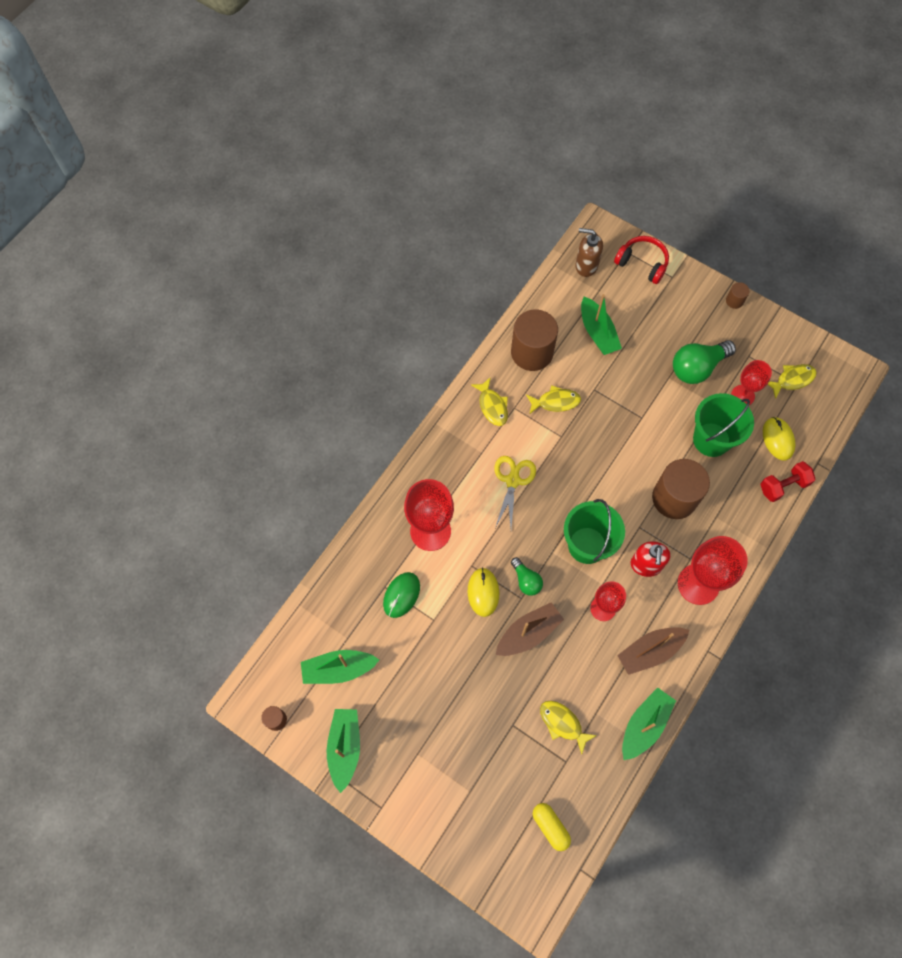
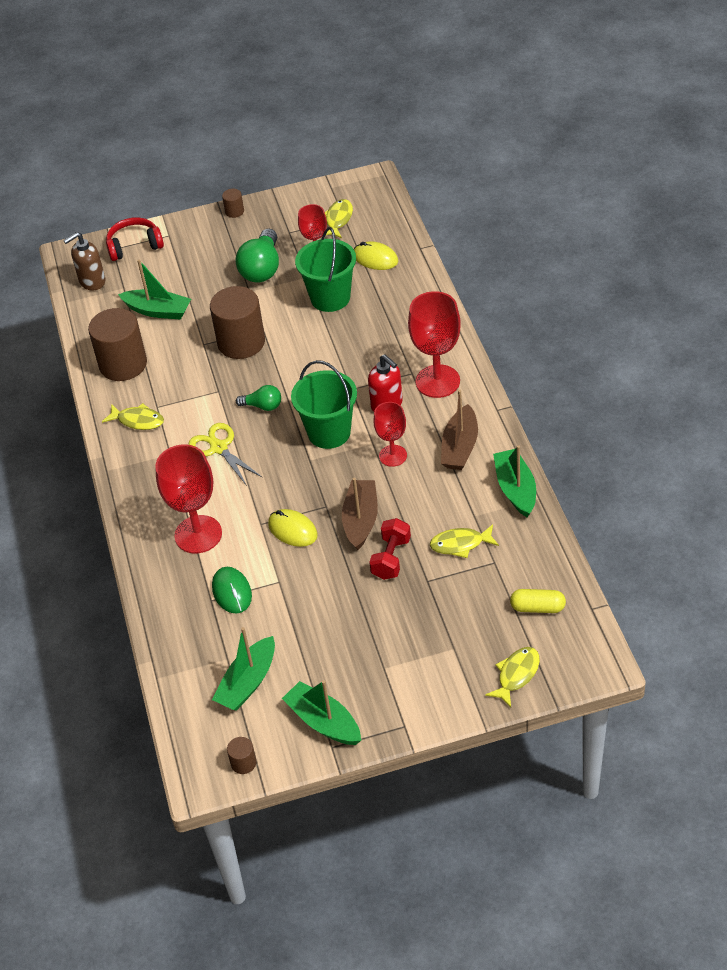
camera: 45 degrees left, 20 degrees down
green light bulb [511,557,543,596] -> green light bulb moved to [236,385,281,411]
yellow fish [526,385,581,414] -> yellow fish moved to [485,647,540,708]
brown cylinder [652,459,710,519] -> brown cylinder moved to [210,286,265,359]
red dumbbell [760,461,815,502] -> red dumbbell moved to [369,518,411,580]

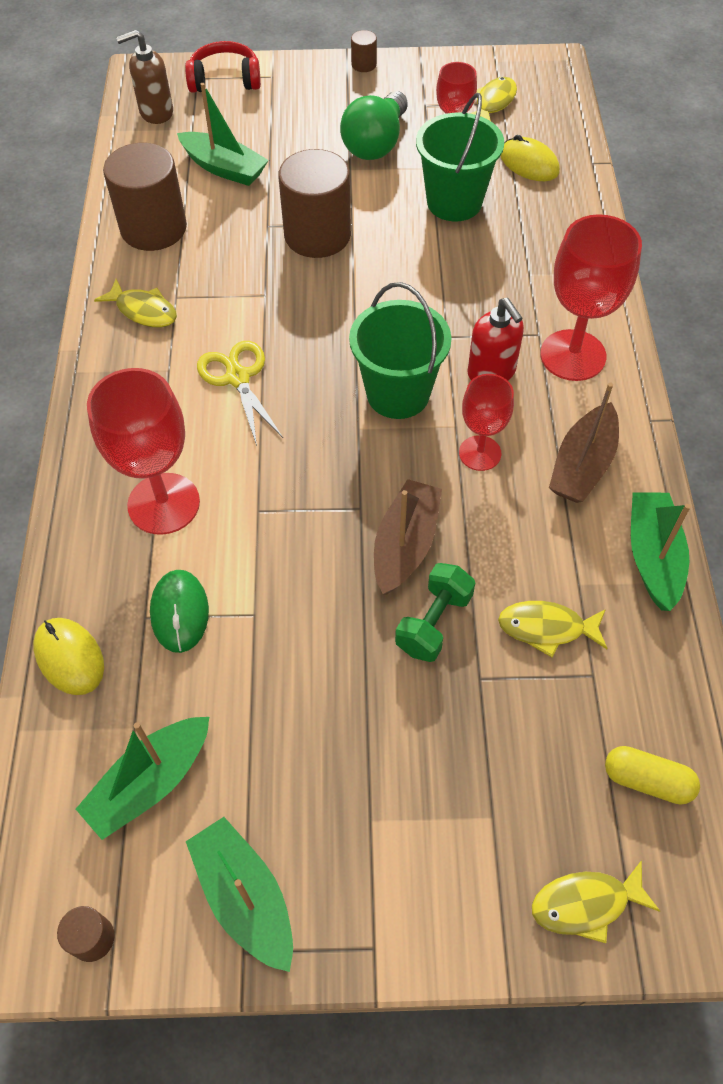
camera: 10 degrees right, 10 degrees up
green light bulb [236,385,281,411] -> none
yellow mouse [268,509,318,547] -> yellow mouse moved to [33,618,104,695]
red dumbbell [369,518,411,580] -> green dumbbell [395,563,475,662]
yellow fish [485,647,540,708] -> yellow fish turned 150 degrees counterclockwise [532,860,660,943]

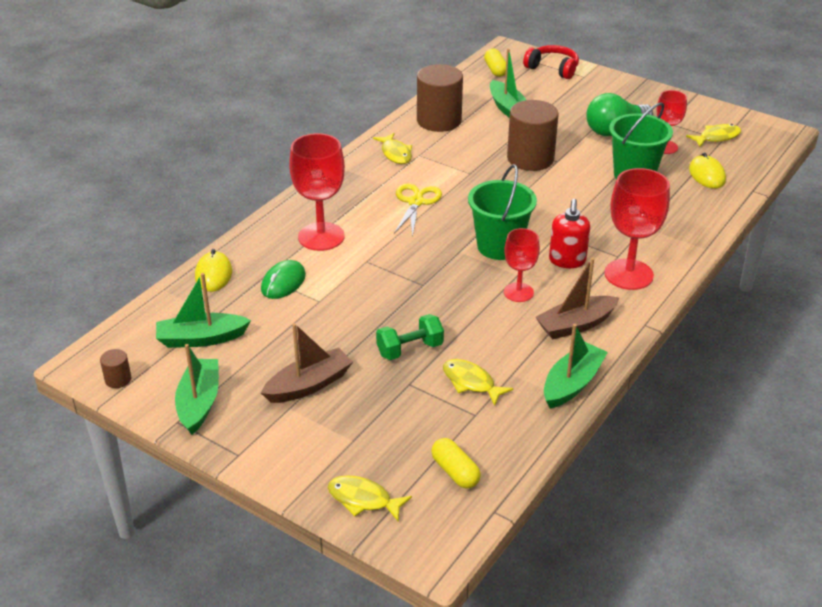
camera: 35 degrees right, 20 degrees down
brown soap dispenser [116,30,173,124] -> yellow capsule [484,49,506,77]
brown cylinder [351,30,377,72] -> none
brown boat [374,479,442,595] -> brown boat moved to [261,323,353,403]

